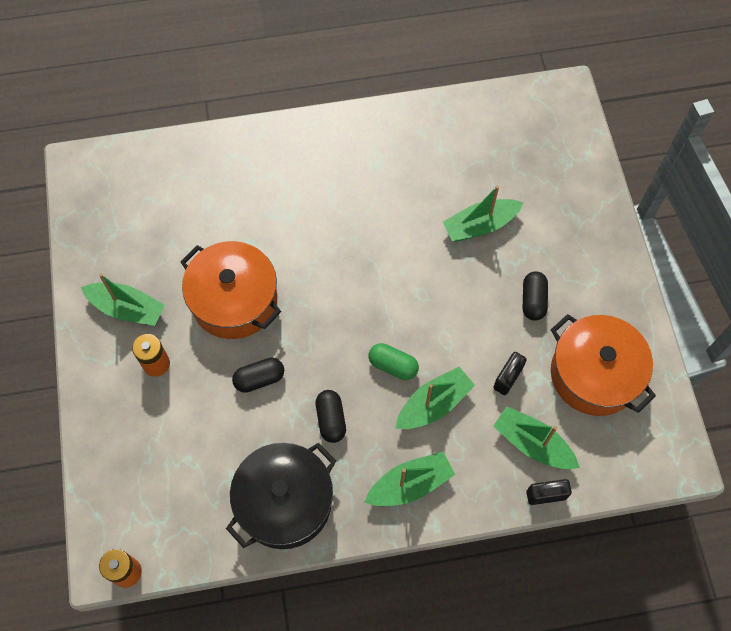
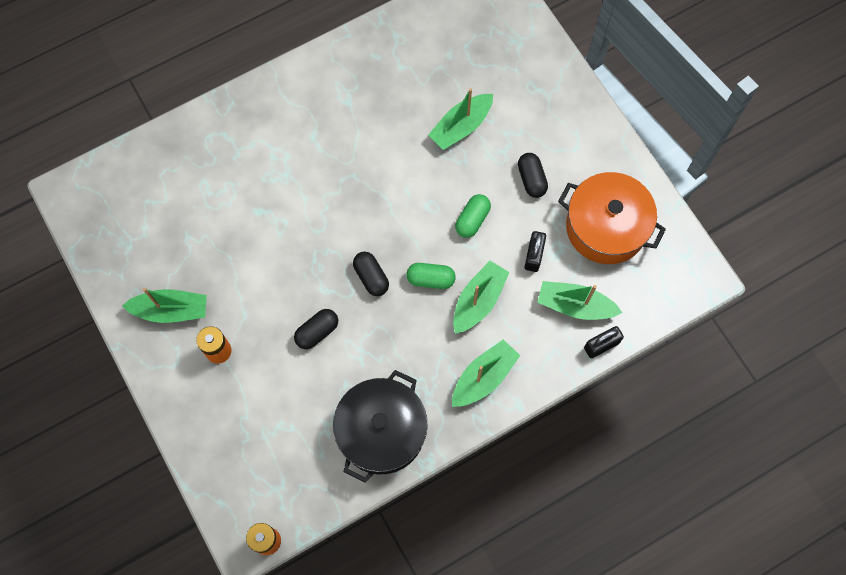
camera: 20 degrees left, 5 degrees up
orange pot [180,241,281,339] -> none
black capsule [316,390,346,443] -> black capsule moved to [353,252,389,296]
none -> green capsule [455,194,491,238]

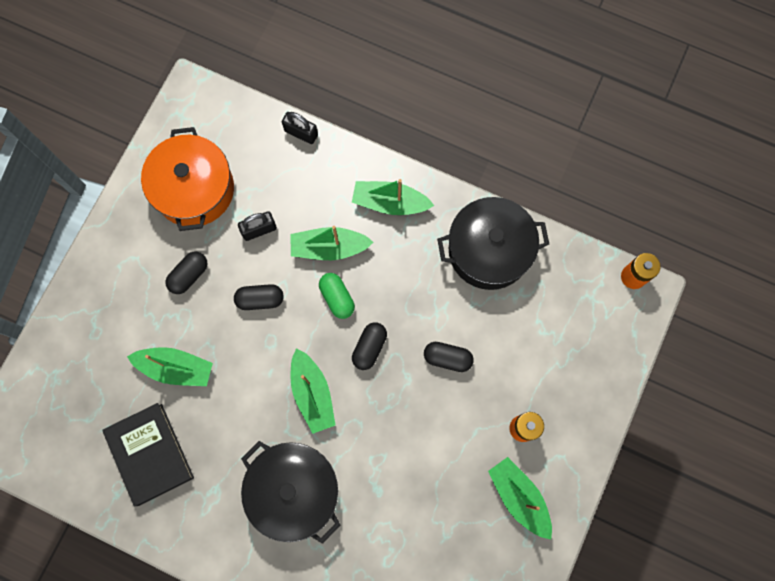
camera: 125 degrees left, 5 degrees up
green capsule [455,194,491,238] -> black capsule [234,284,284,310]
green boat [537,281,622,320] -> green boat moved to [290,348,335,434]
none -> black book [102,403,194,507]
none -> black pot [241,441,340,544]

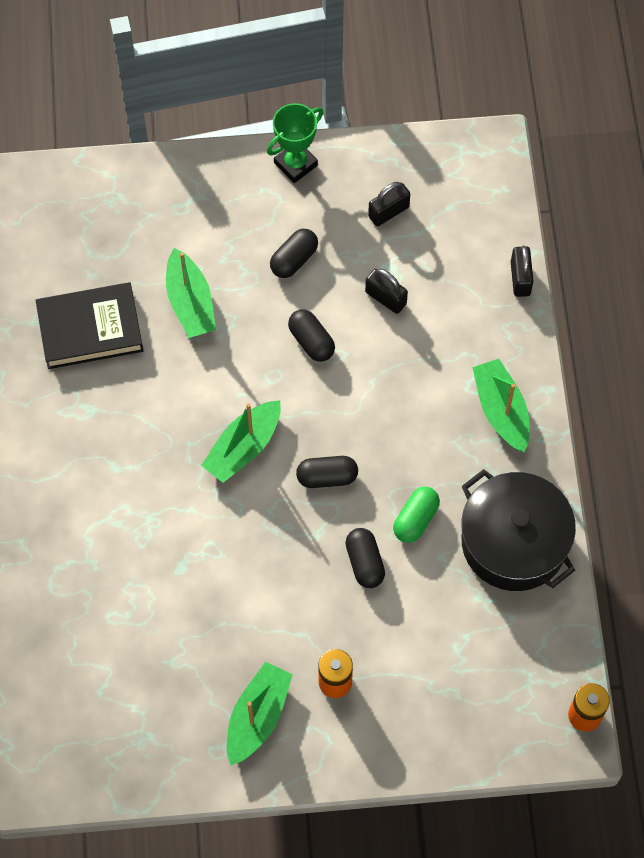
camera: 60 degrees right, 10 degrees down
black book [102,403,194,507] -> black book turned 45 degrees clockwise [35,282,144,369]
orange pot [141,127,234,231] -> black padlock [368,182,410,226]
black capsule [165,251,207,294] -> black capsule turned 60 degrees counterclockwise [270,229,318,278]
black pot [241,441,340,544] -> none
green boat [291,226,373,260] -> none
green capsule [319,273,355,319] -> green capsule moved to [393,487,440,543]
none -> green trophy [267,103,323,183]

